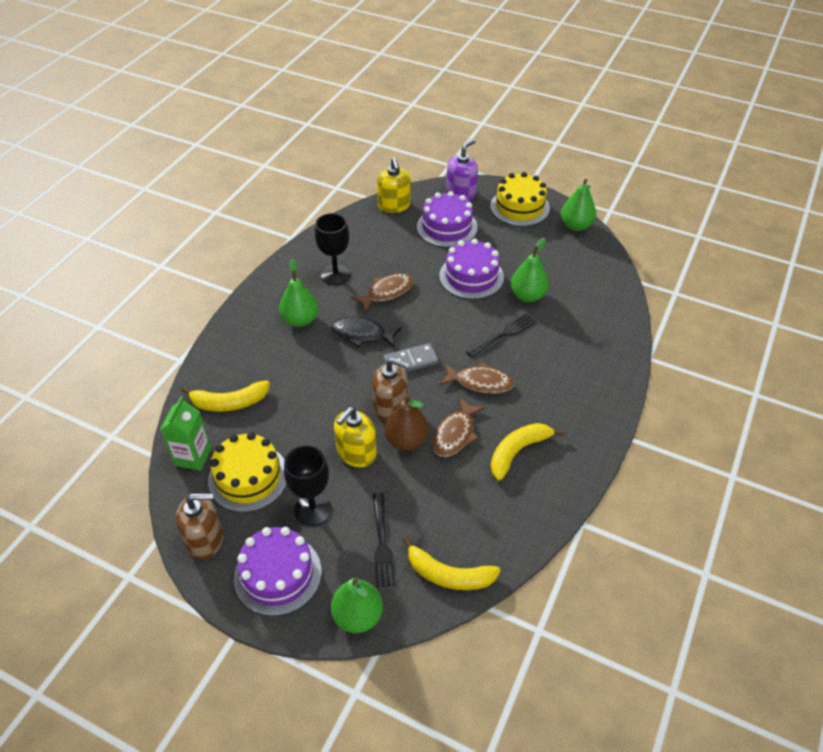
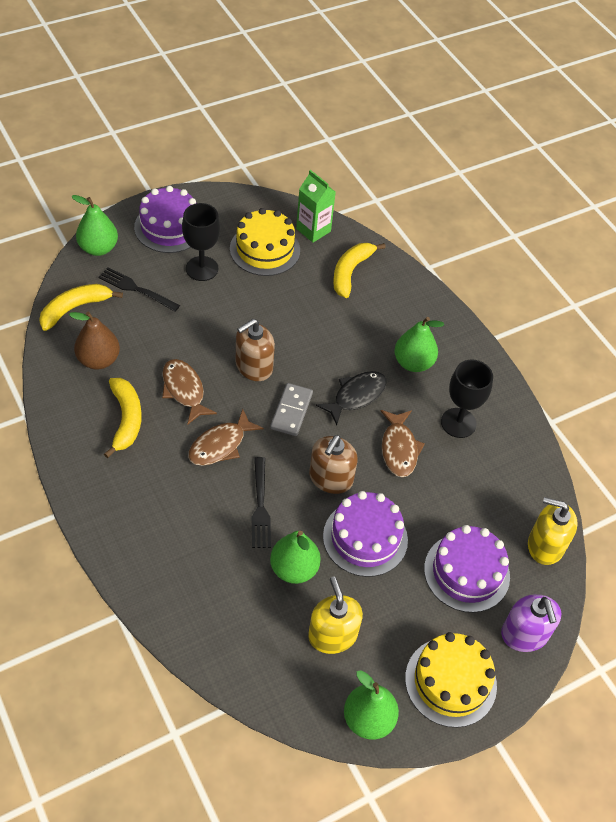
camera: 120 degrees right, 5 degrees up
brown soap dispenser [176,493,223,559] -> brown soap dispenser moved to [309,435,358,494]
yellow soap dispenser [334,407,377,467] -> yellow soap dispenser moved to [308,577,363,654]
brown pear [385,395,429,451] -> brown pear moved to [69,312,120,370]

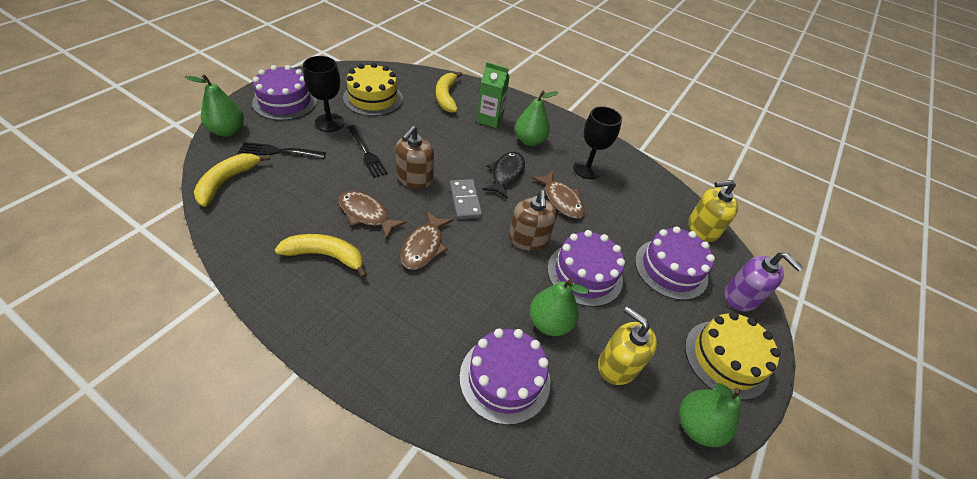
camera: 30 degrees left, 5 degrees down
brown pear [69,312,120,370] -> none
yellow banana [104,378,142,458] -> yellow banana turned 45 degrees counterclockwise [275,234,367,278]
black fork [252,457,271,548] -> black fork moved to [347,125,388,178]
green carton [296,170,336,243] -> green carton moved to [477,62,509,128]
none -> purple cake [459,328,550,425]

